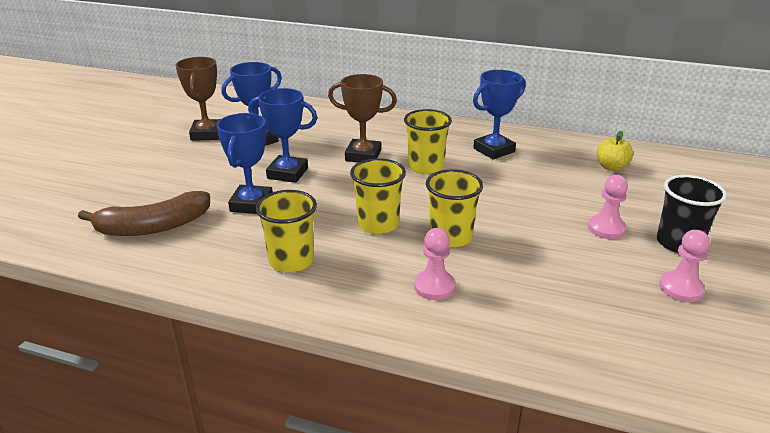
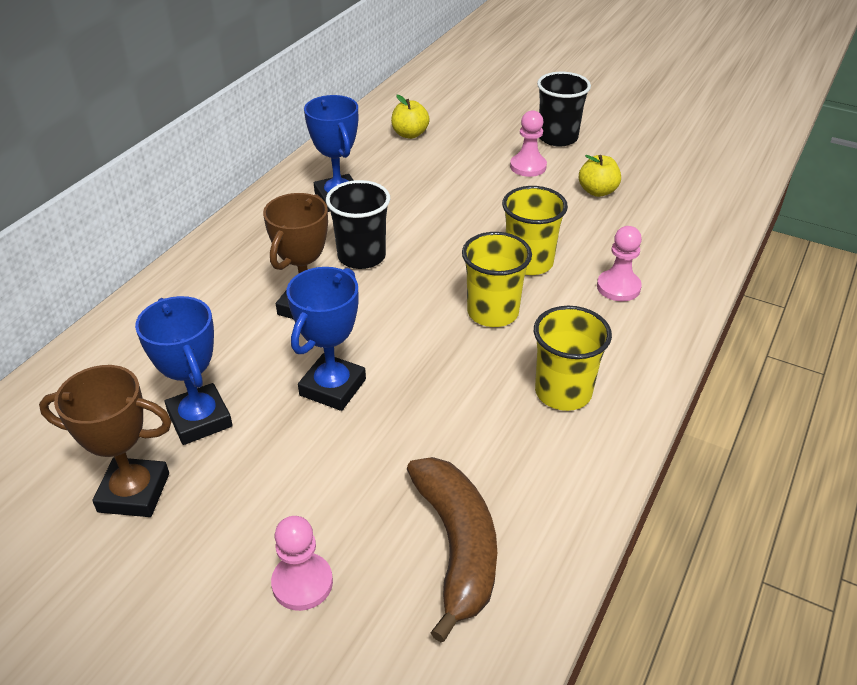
camera: 80 degrees left, 10 degrees up
blue trophy [216,113,273,214] -> none
yellow cup [404,109,452,174] -> black cup [326,180,390,269]
pink pawn [659,230,710,302] -> pink pawn moved to [271,516,333,611]
none -> yellow apple [579,155,621,197]

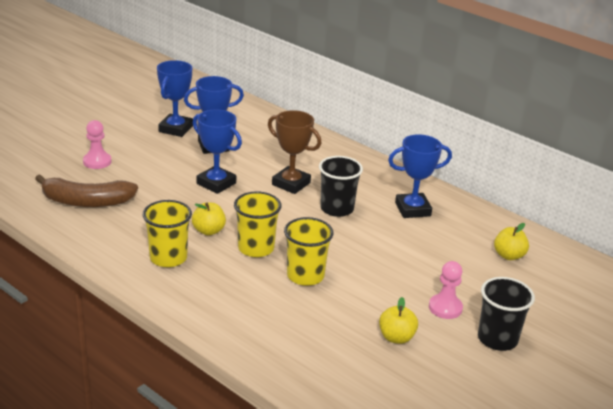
camera: 100 degrees right, 10 degrees down
brown trophy [39,365,172,517] -> blue trophy [157,60,193,137]
pink pawn [597,226,642,301] -> none
none -> yellow apple [192,202,226,235]

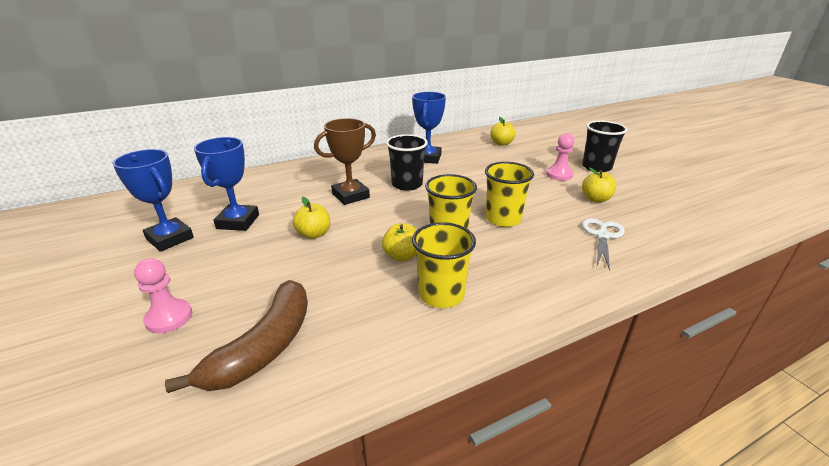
camera: 65 degrees left, 0 degrees up
blue trophy [193,109,242,194] -> yellow apple [293,197,330,239]
none -> white scissors [582,218,625,271]

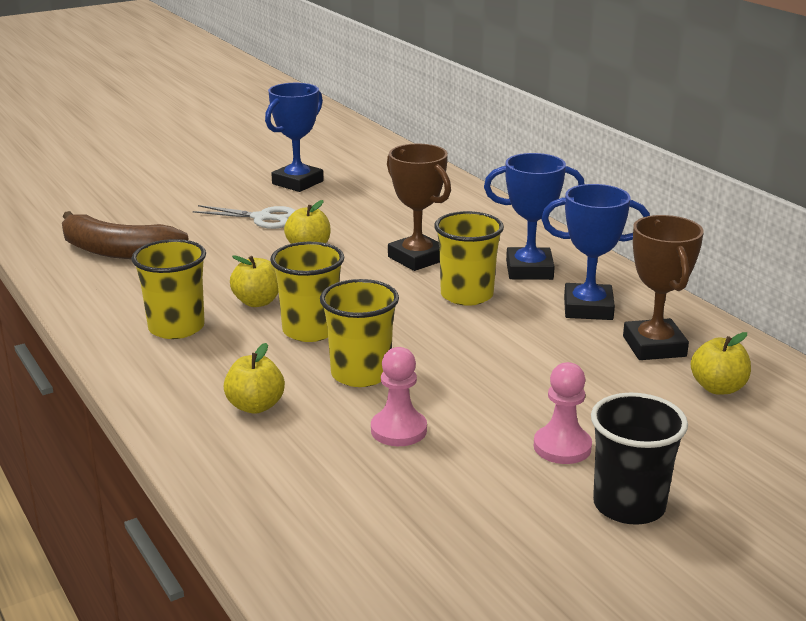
camera: 85 degrees right, 5 degrees down
pink pawn [134,258,192,333] -> pink pawn moved to [371,347,427,446]
blue trophy [194,137,259,231] -> blue trophy moved to [484,153,584,280]
black cup [386,134,428,191] -> yellow cup [434,211,504,306]
yellow apple [582,167,616,203] -> yellow apple moved to [223,343,285,414]
white scissors [582,218,625,271] -> white scissors moved to [193,205,296,229]
none -> brown trophy [623,215,704,360]

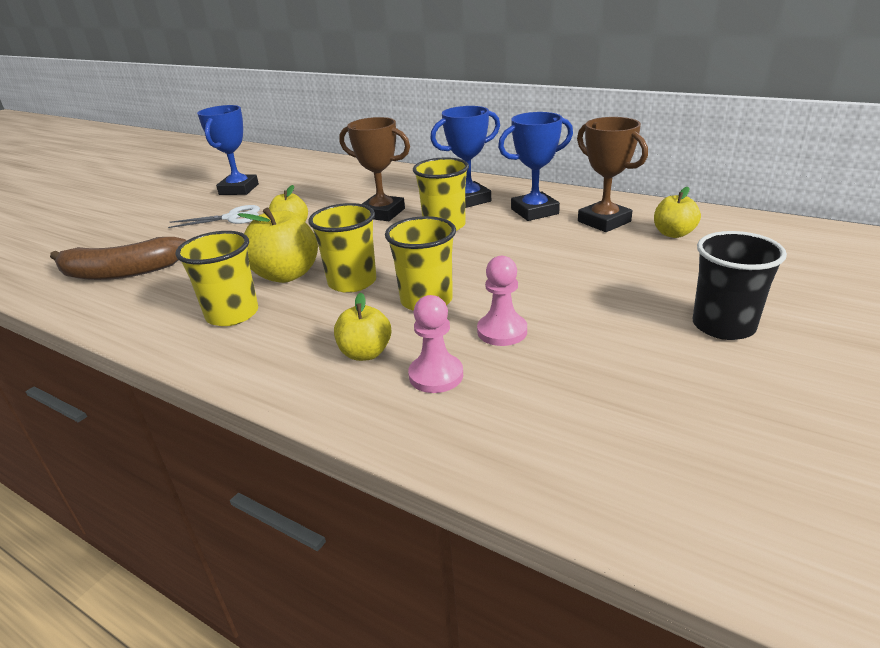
camera: 25 degrees left, 5 degrees up
yellow apple [230,255,278,307] -> yellow apple [238,207,318,283], size x1.61
pink pawn [534,362,592,464] -> pink pawn moved to [408,295,463,393]

